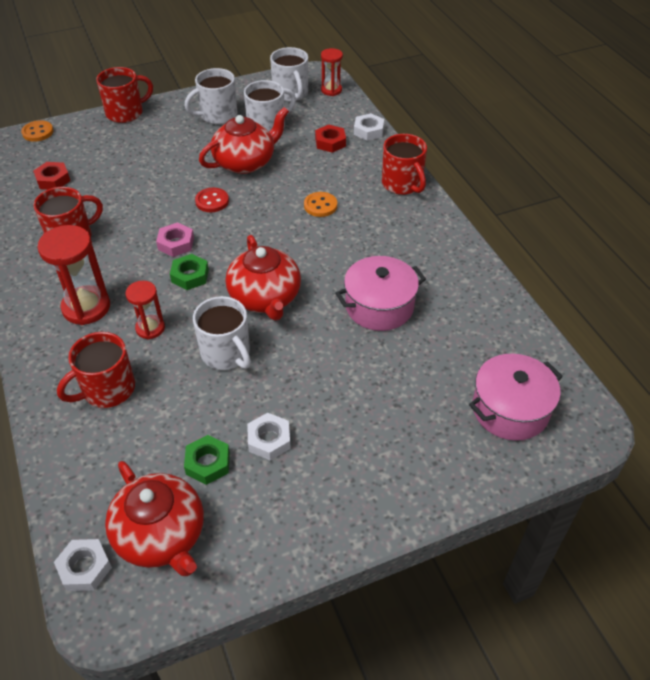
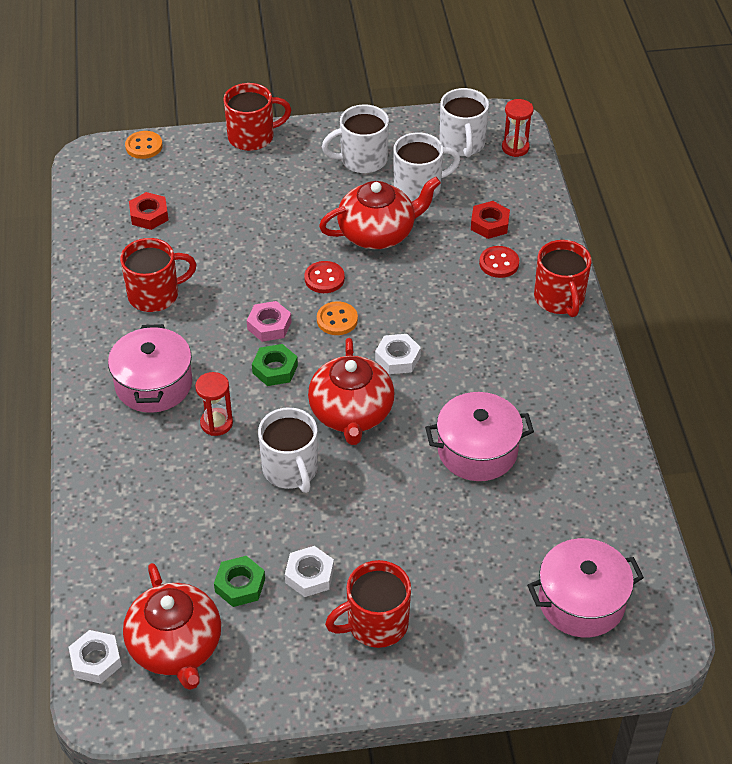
camera: 15 degrees right, 0 degrees up
red hourglass [37,225,110,325] -> pink pot [108,324,192,413]
red mug [57,332,135,408] -> red mug moved to [325,560,411,648]
orange button [304,192,337,217] -> orange button moved to [317,301,358,335]
white nut [354,113,384,141] -> white nut moved to [375,334,421,374]
none -> red button [479,246,519,278]

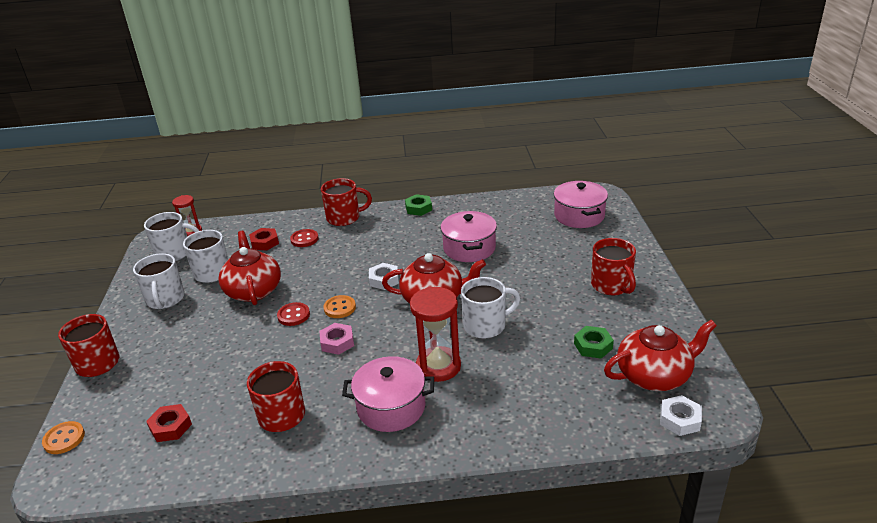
camera: 85 degrees left, 15 degrees down
red hourglass [195,372,233,436] -> red hourglass [410,287,461,382], size x1.68
green nut [252,344,298,386] -> green nut moved to [405,194,432,216]
white nut [285,546,334,597] -> none

